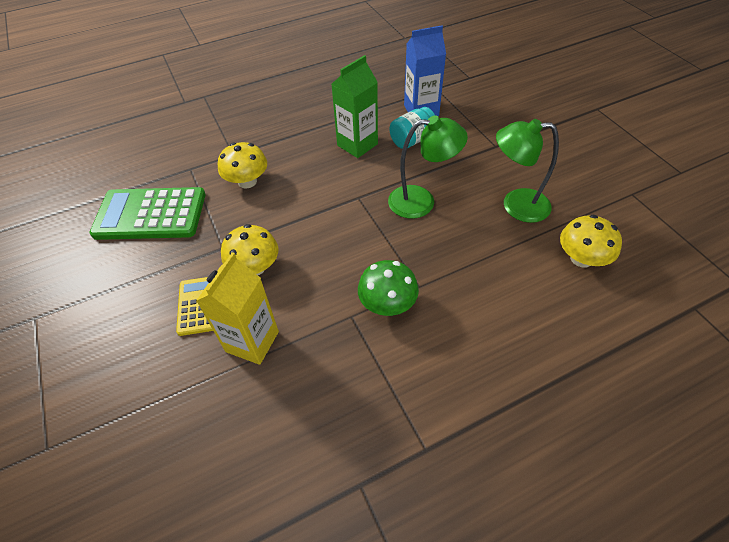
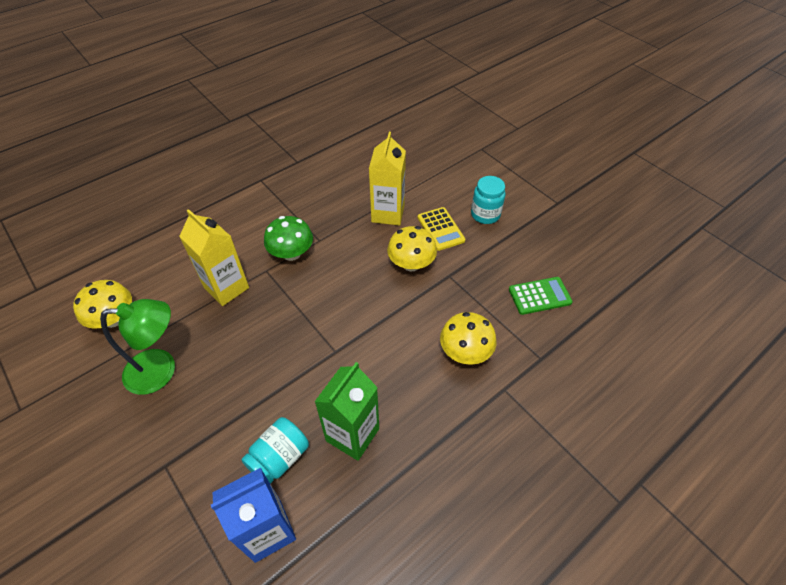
camera: 165 degrees right, 0 degrees up
green calculator [90,187,205,240] -> green calculator [509,277,573,315], size x0.54
green lamp [388,115,468,219] -> none
none -> yellow carton [179,209,249,306]
none -> turquoise jar [471,176,505,224]

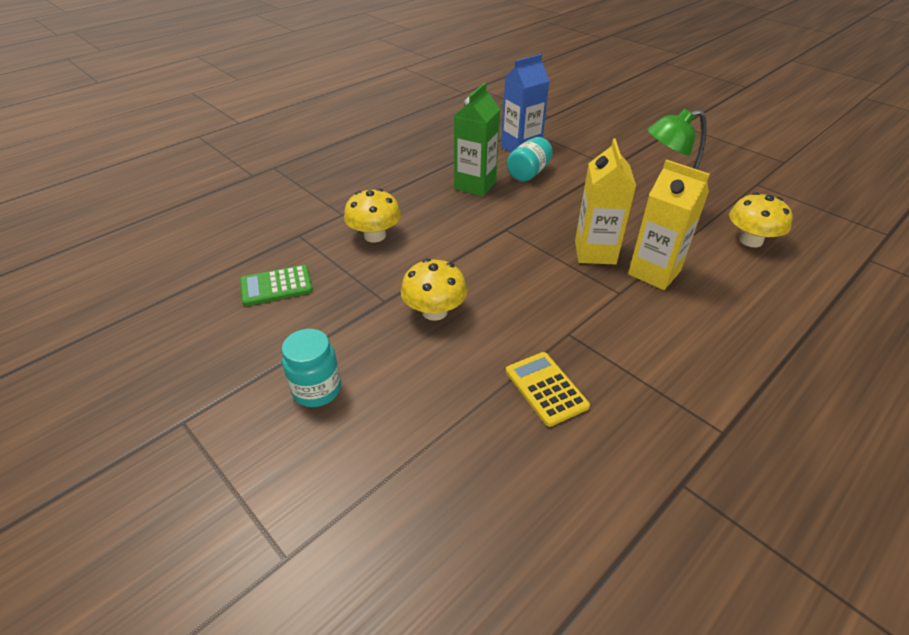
camera: 175 degrees right, 10 degrees down
green mushroom [264,216,313,261] -> none
yellow carton [369,132,406,225] -> yellow carton moved to [575,139,636,265]
yellow calculator [418,207,465,251] -> yellow calculator moved to [506,352,590,427]

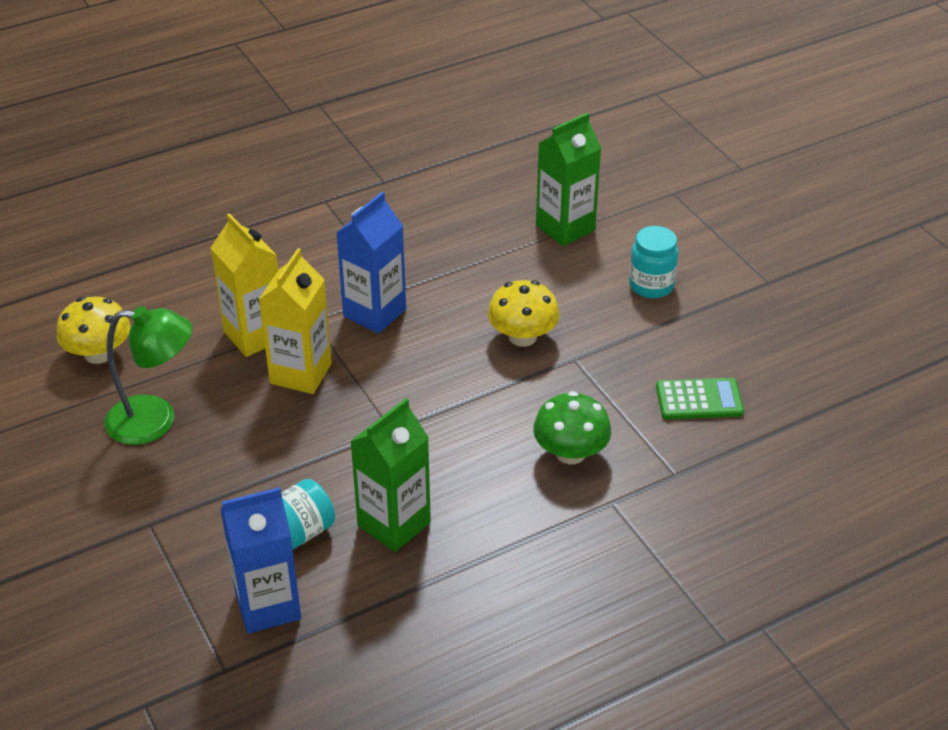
camera: 165 degrees left, 0 degrees up
yellow mushroom [344,188,401,243] -> green mushroom [533,391,611,464]
yellow calculator [506,352,590,427] -> none
none -> blue carton [336,192,406,334]
none -> green carton [536,113,601,246]

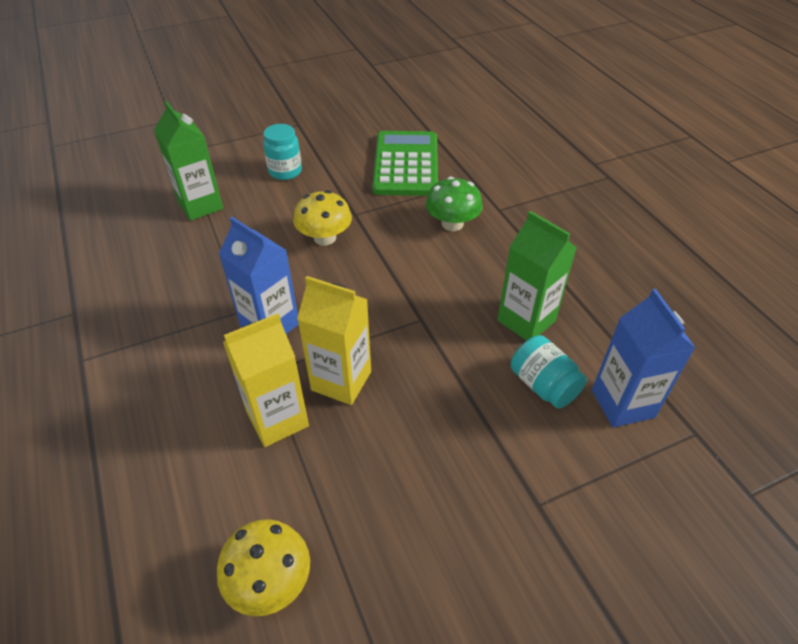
camera: 85 degrees left, 5 degrees up
green lamp [104,306,192,445] -> none
green calculator [656,378,744,419] -> green calculator [372,131,438,196], size x1.84

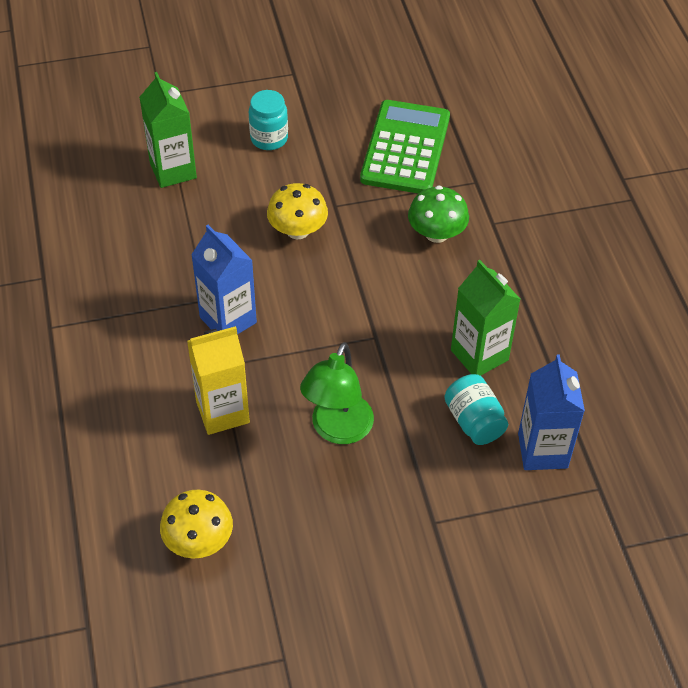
camera: 10 degrees right, 5 degrees up
yellow carton [297,276,371,405] -> none
none -> green lamp [300,342,374,444]

